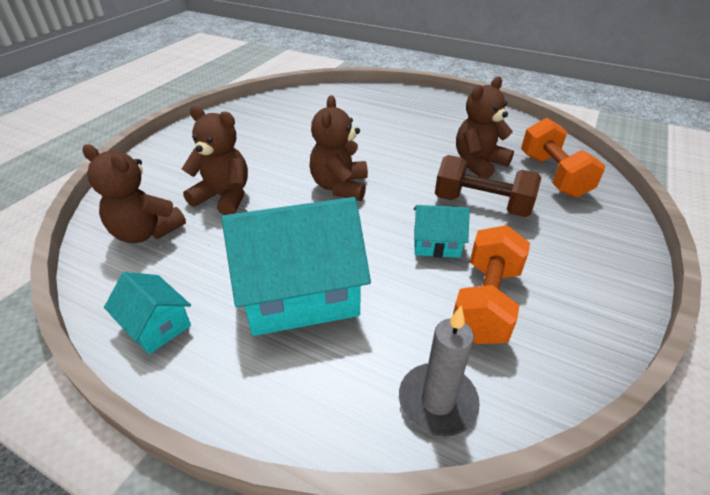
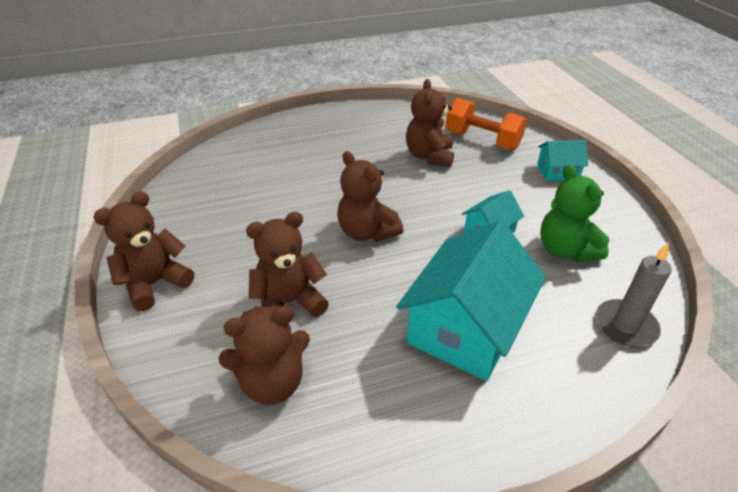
camera: 45 degrees left, 0 degrees up
turquoise house [104,272,191,354] -> turquoise house moved to [537,140,588,181]
brown dumbbell [435,155,542,217] -> none
orange dumbbell [453,225,530,344] -> green teddy bear [540,165,609,262]
none -> brown teddy bear [93,191,194,311]

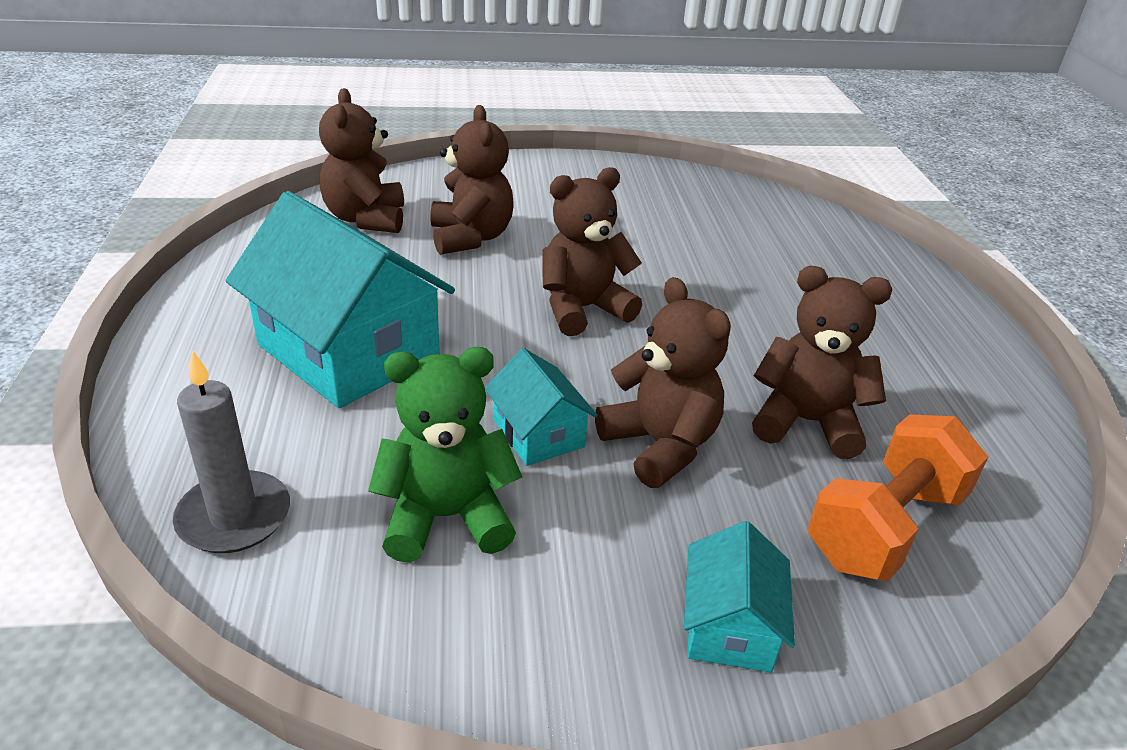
camera: 100 degrees right, 5 degrees down
brown teddy bear [93,191,194,311] -> brown teddy bear moved to [595,277,731,488]

